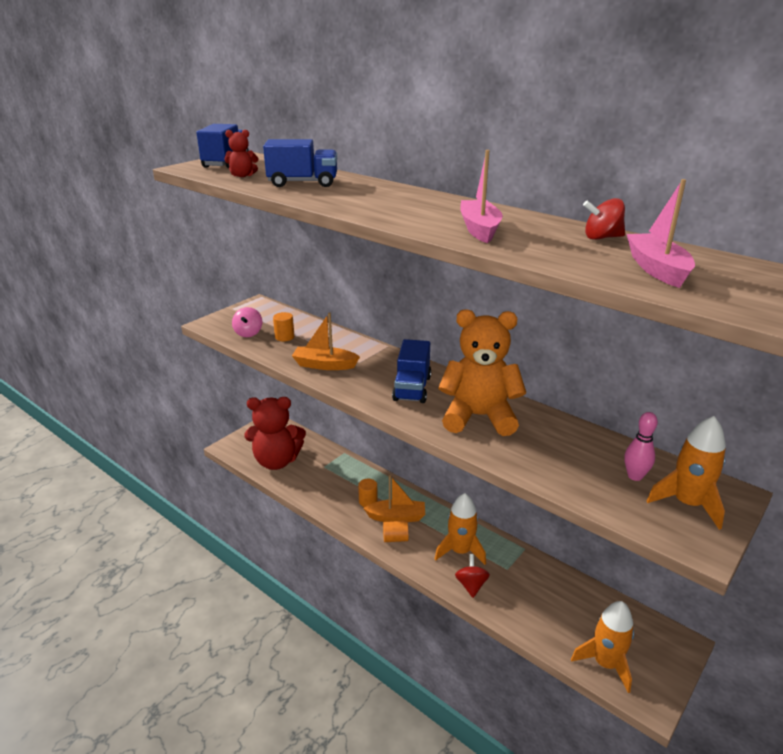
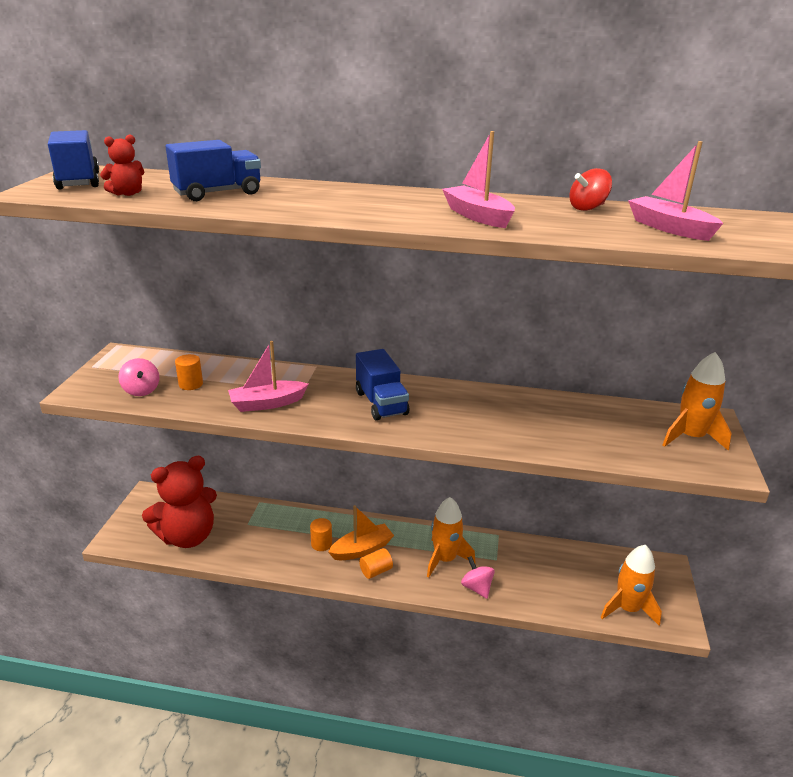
camera: 30 degrees left, 0 degrees up
orange boat [292,312,360,370] -> pink boat [228,341,309,412]
orange teddy bear [438,309,526,436] -> none
red spinning top [455,554,490,598] -> pink spinning top [461,556,495,599]
pink bowling pin [624,412,658,481] -> none

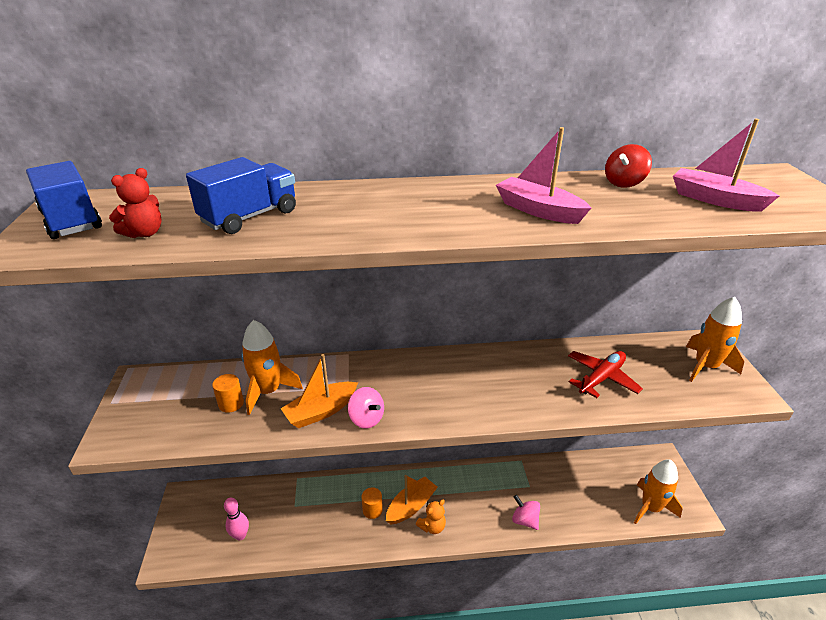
camera: 15 degrees left, 5 degrees up
pink spinning top [118,358,159,396] -> pink spinning top moved to [348,387,384,428]
red teddy bear [142,456,217,548] -> pink bowling pin [224,498,249,541]
pink boat [228,341,309,412] -> orange boat [281,354,358,428]
blue truck [356,349,409,421] -> none
orange cylinder [359,548,393,579] -> orange teddy bear [416,500,446,534]
orange rocket [427,497,475,577] -> orange rocket moved to [241,320,303,415]
none -> red plane [568,351,643,398]

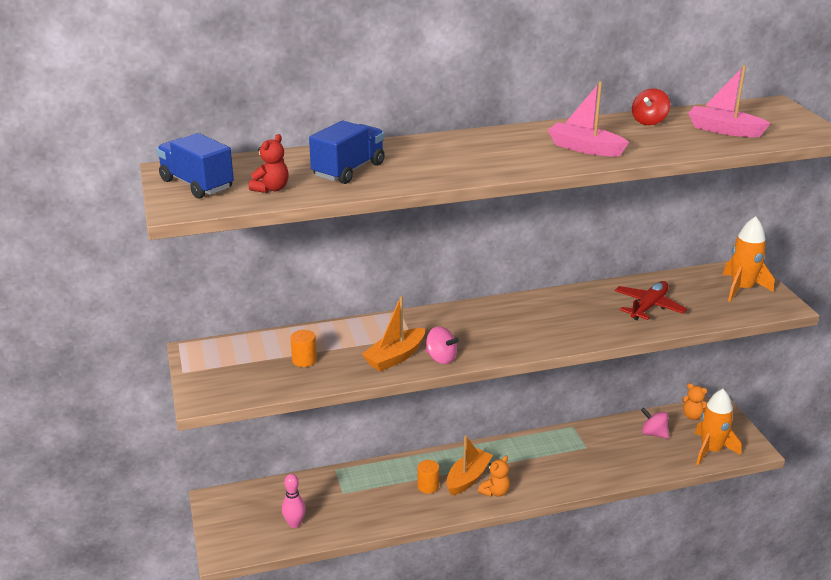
camera: 10 degrees left, 5 degrees down
orange rocket [241,320,303,415] -> none
pink spinning top [512,495,540,530] -> pink spinning top moved to [641,408,669,439]
none -> orange teddy bear [682,383,707,420]

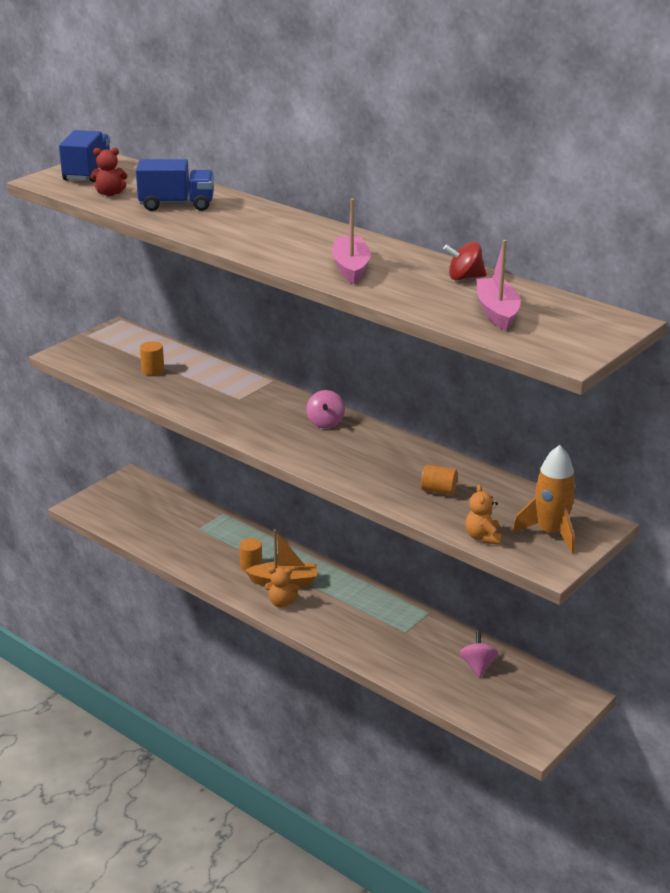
camera: 55 degrees right, 0 degrees up
pink bowling pin [282,474,306,528] -> none
orange boat [362,296,425,371] -> none
pink spinning top [425,326,459,364] -> pink spinning top moved to [306,390,345,428]
red plane [615,281,687,320] -> orange cylinder [421,465,458,495]
orange teddy bear [682,383,707,420] -> orange teddy bear moved to [466,484,502,545]
orange rocket [695,389,741,465] -> none

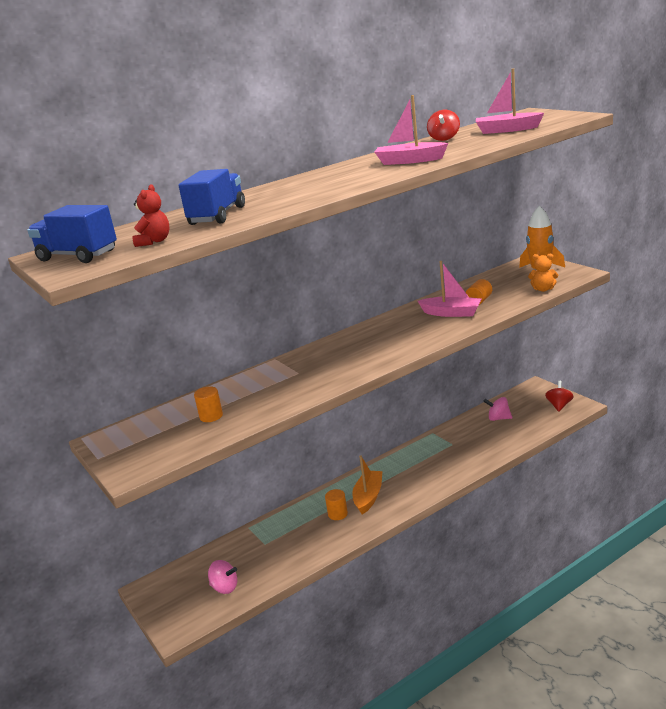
camera: 70 degrees left, 5 degrees down
orange teddy bear [265,567,299,608] -> none
pink spinning top [306,390,345,428] -> pink spinning top moved to [208,560,237,594]
none -> pink boat [418,261,481,317]
none -> red spinning top [545,381,574,412]

